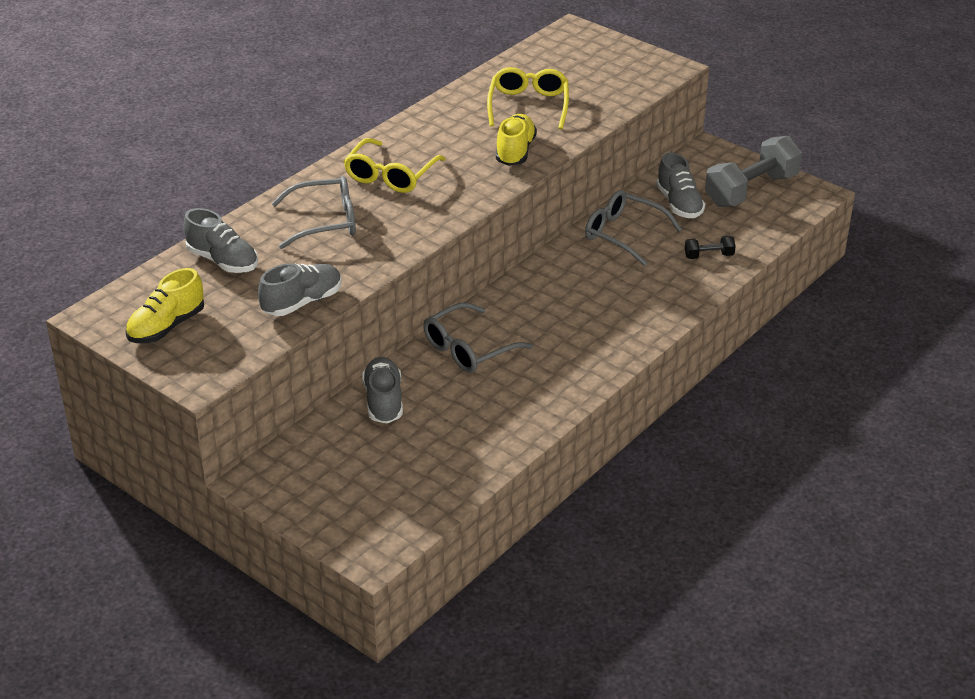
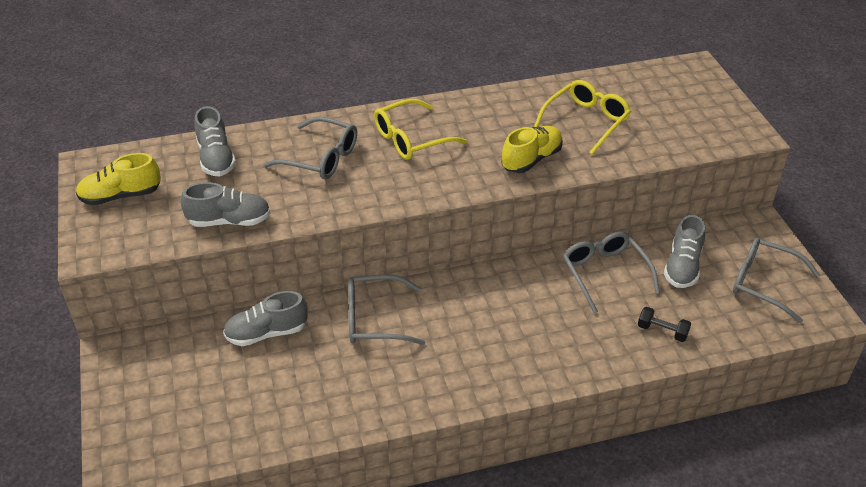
camera: 35 degrees right, 5 degrees up
grey shoe [362,357,403,423] -> grey shoe turned 135 degrees counterclockwise [223,291,308,346]
grey dumbbell [705,136,802,207] -> grey glasses [733,238,820,323]

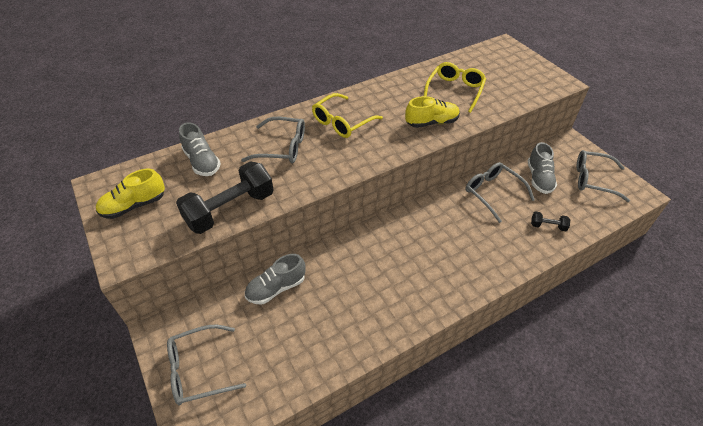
camera: 15 degrees left, 5 degrees up
grey shoe [181,182,271,227] -> black dumbbell [176,161,274,234]
grey glasses [348,274,425,345] -> grey glasses moved to [167,325,246,405]
yellow shoe [502,126,563,173] -> yellow shoe turned 45 degrees clockwise [405,96,460,128]

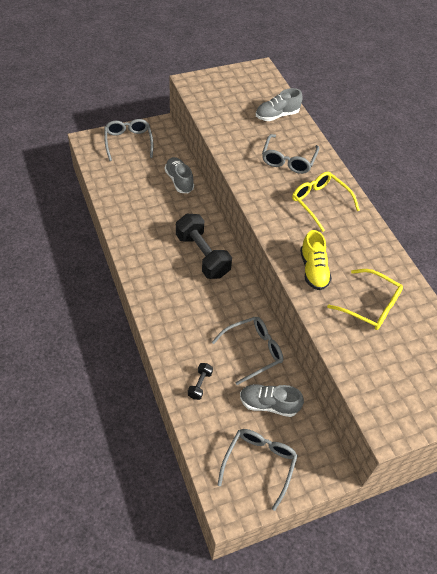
camera: 95 degrees right, 5 degrees up
yellow shoe [96,169,165,219] -> none
black dumbbell [176,161,274,234] -> black dumbbell moved to [176,214,232,279]

